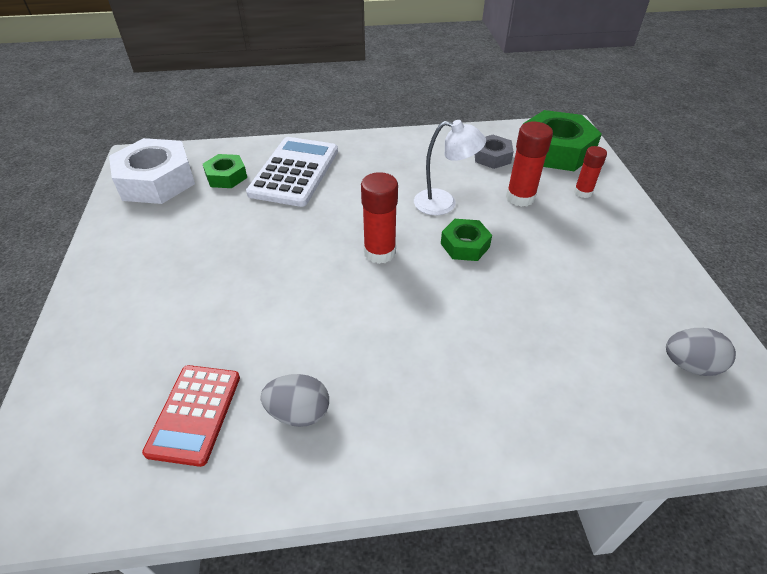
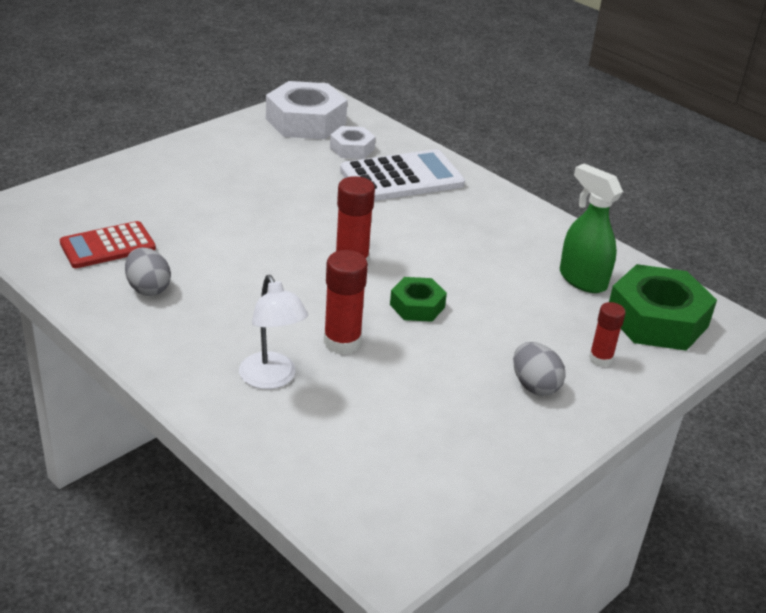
camera: 50 degrees right, 10 degrees down
green nut [203,154,247,188] -> white nut [330,126,376,159]
white lamp [414,120,486,215] -> white lamp moved to [239,275,308,389]
grey nut [475,135,514,169] -> green spray bottle [560,163,623,293]
red glue stick [506,122,553,207] -> red glue stick moved to [324,250,368,355]
grey egg [666,328,736,376] -> grey egg moved to [513,342,566,396]

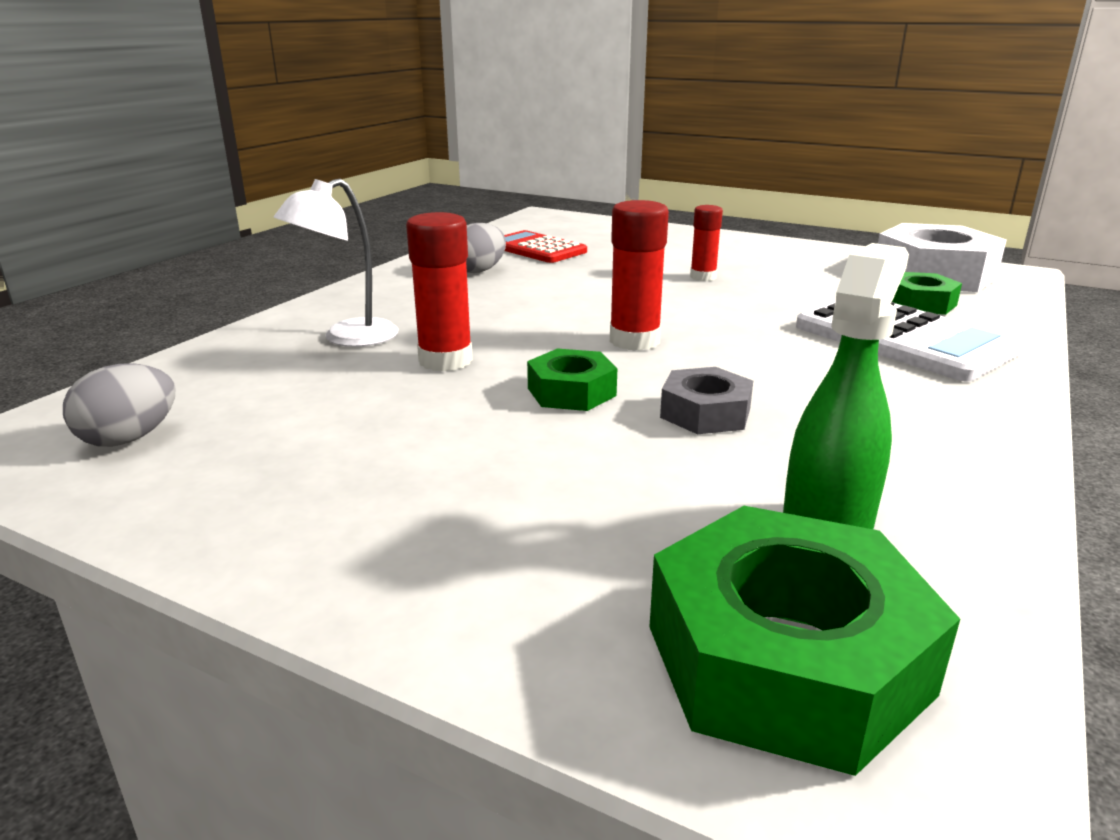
camera: 75 degrees right, 10 degrees down
white nut [330,126,376,159] -> green nut [892,272,962,315]
grey egg [513,342,566,396] -> grey egg moved to [63,363,175,447]
red glue stick [589,302,626,366] -> red glue stick moved to [690,205,723,281]
none -> grey nut [660,367,753,434]

